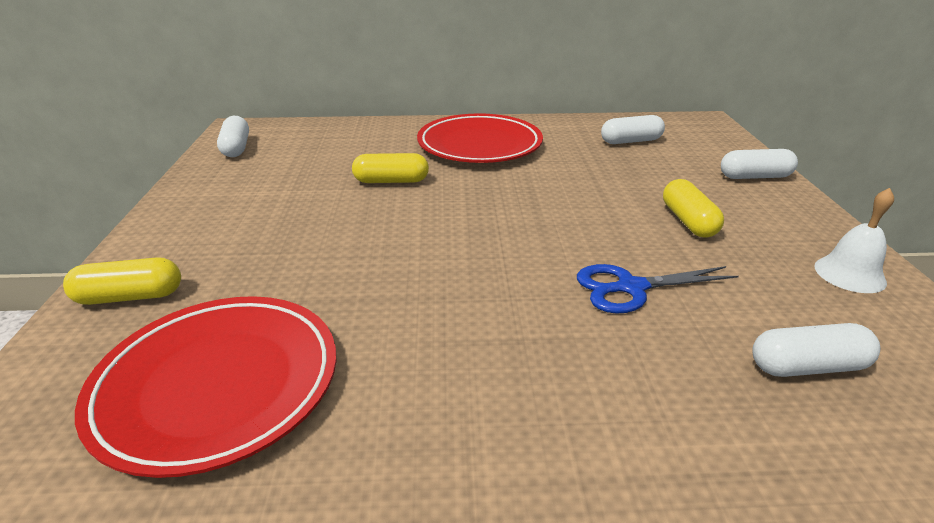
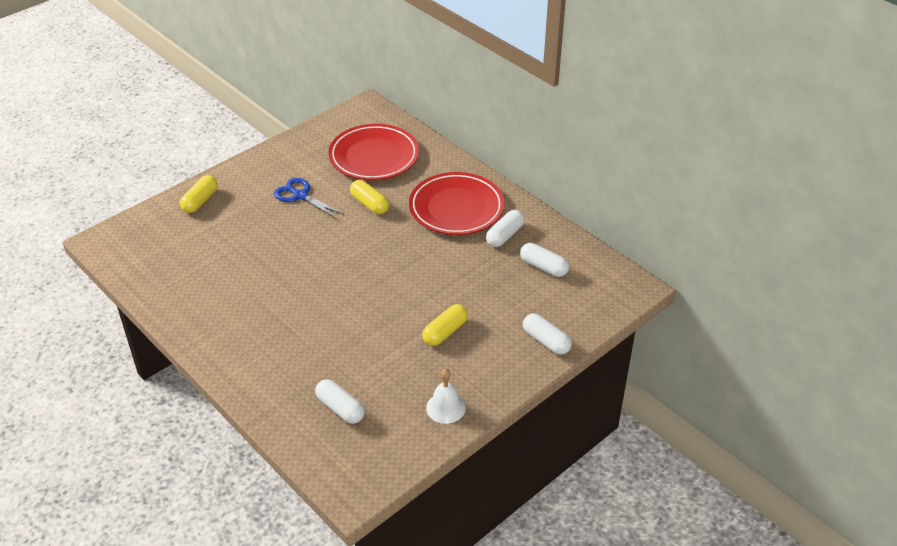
camera: 50 degrees right, 10 degrees up
yellow capsule [63,257,181,305] -> yellow capsule turned 75 degrees clockwise [180,175,218,213]
red plate [75,296,336,478] -> red plate moved to [328,124,419,180]
white capsule [217,116,249,157] -> white capsule moved to [486,210,525,247]
blue scissors [577,264,739,314] -> blue scissors moved to [274,178,345,219]

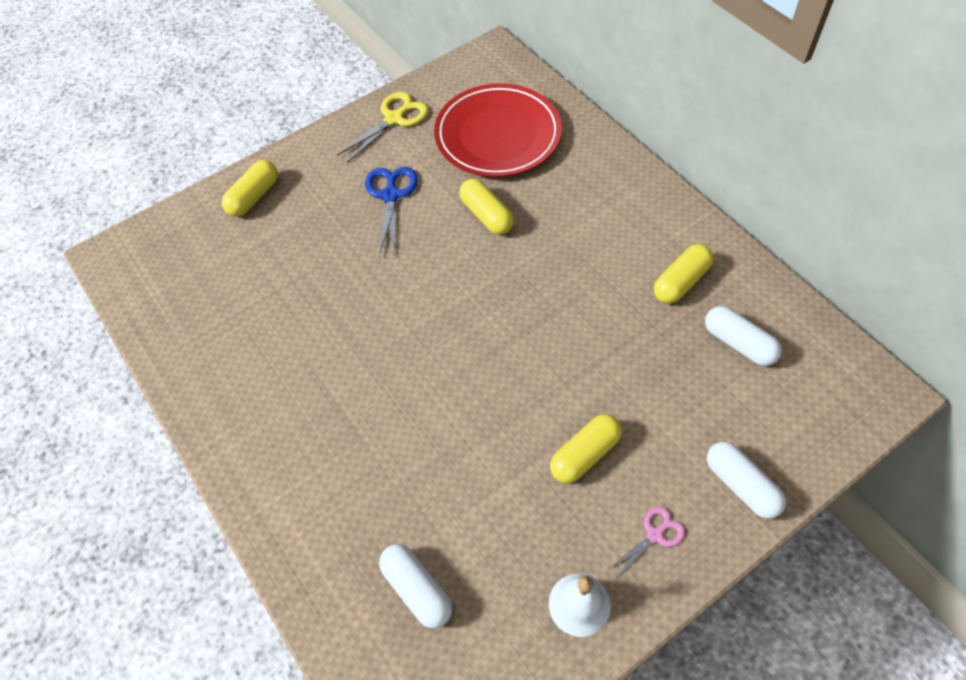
camera: 10 degrees right, 15 degrees up
blue scissors [274,178,345,219] -> blue scissors turned 45 degrees clockwise [365,167,418,256]
red plate [409,172,505,235] -> none
white capsule [486,210,525,247] -> yellow capsule [654,244,713,304]
none -> yellow scissors [337,92,428,163]
none -> pink scissors [607,507,685,577]

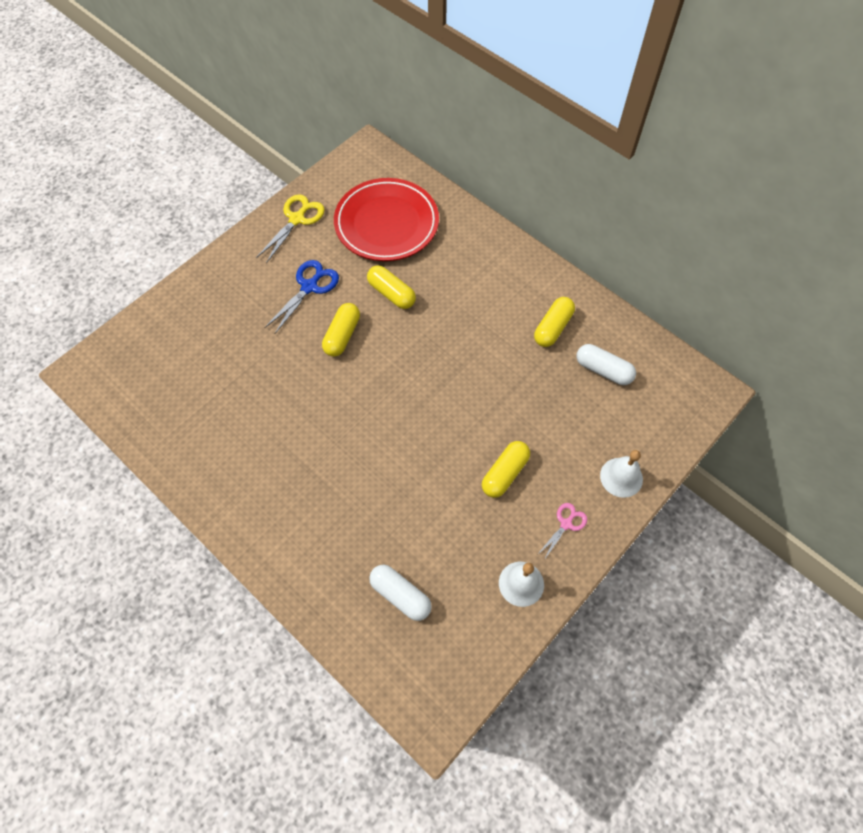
camera: 15 degrees left, 5 degrees up
yellow capsule [222,160,278,217] -> yellow capsule moved to [322,303,360,357]
blue scissors [365,167,418,256] -> blue scissors turned 45 degrees clockwise [264,260,339,334]
white capsule [707,442,786,519] -> white bell [600,450,643,498]

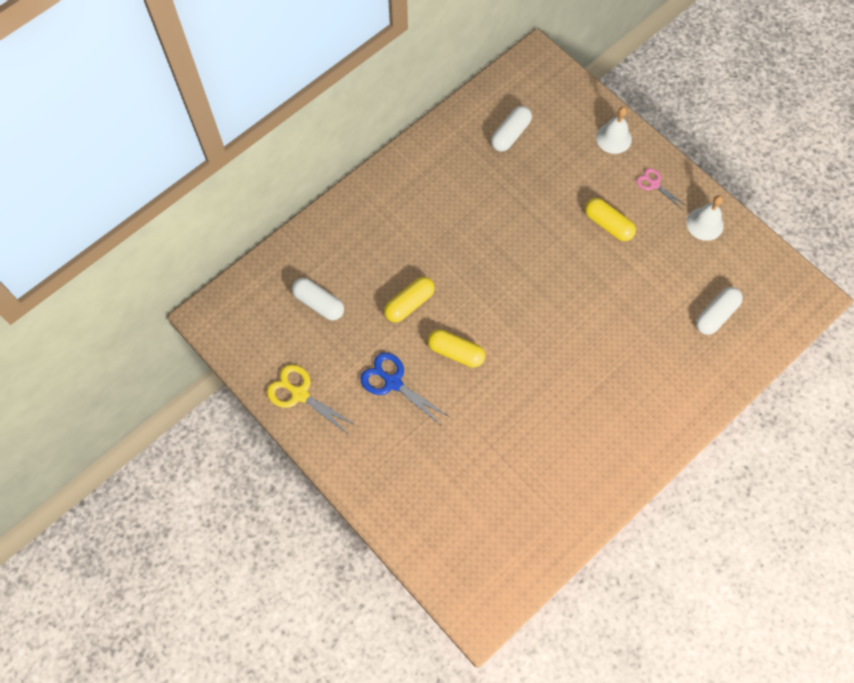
camera: 85 degrees left, 5 degrees up
red plate [334,178,439,261] -> white capsule [292,278,344,320]
yellow capsule [534,297,575,347] -> none

